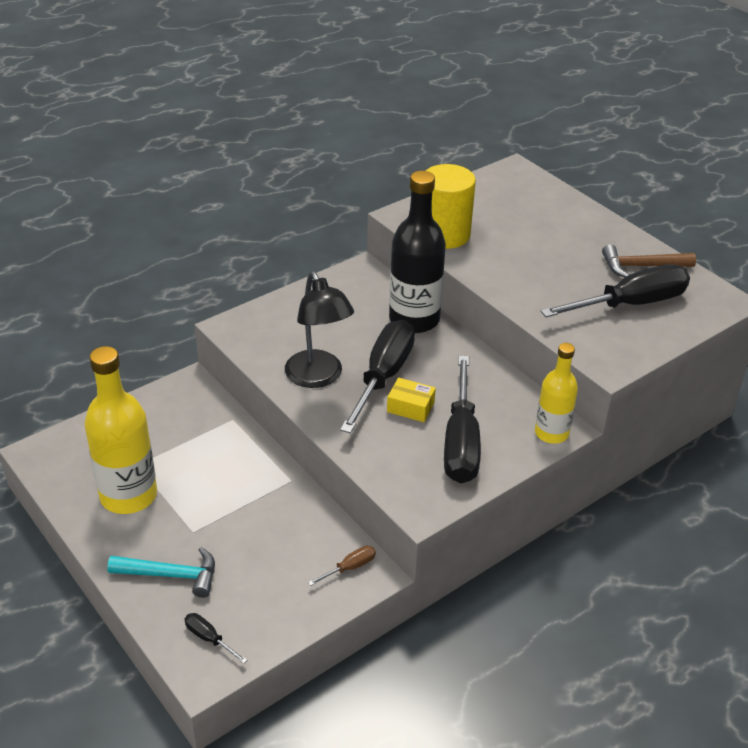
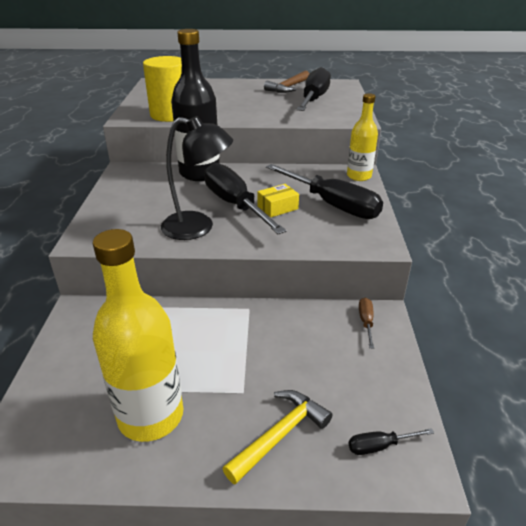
camera: 50 degrees left, 5 degrees down
turquoise hammer [107,547,215,598] -> yellow hammer [223,390,332,485]

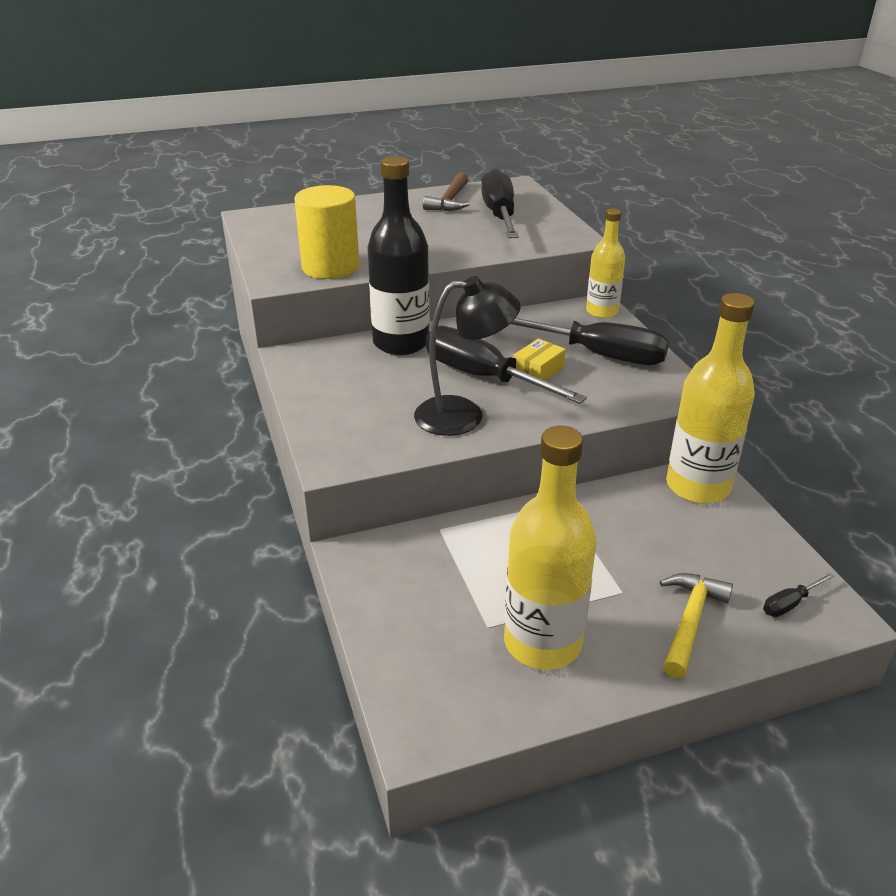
camera: 20 degrees left, 0 degrees up
brown screwdriver [359,298,374,349] -> yellow bottle [666,293,755,504]

